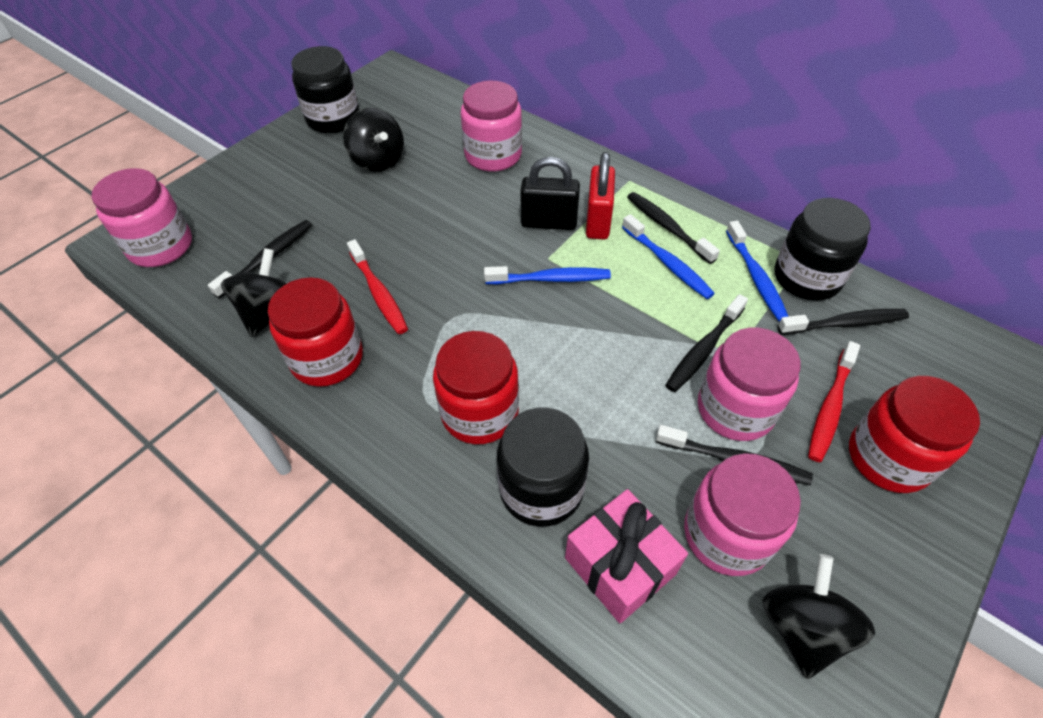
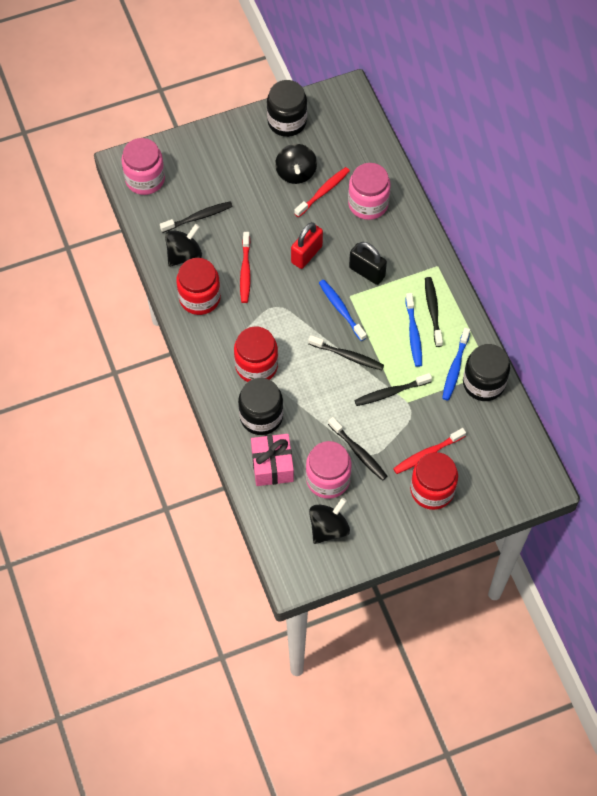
camera: 30 degrees right, 10 degrees up
blue toothbrush [484,266,611,284] -> blue toothbrush turned 150 degrees counterclockwise [319,280,367,341]
red padlock [586,152,615,240] -> red padlock moved to [291,222,323,269]
pink jar [698,328,801,441] -> none
black toothbrush [778,309,909,335] -> black toothbrush moved to [308,335,384,370]
none -> red toothbrush [294,167,350,217]

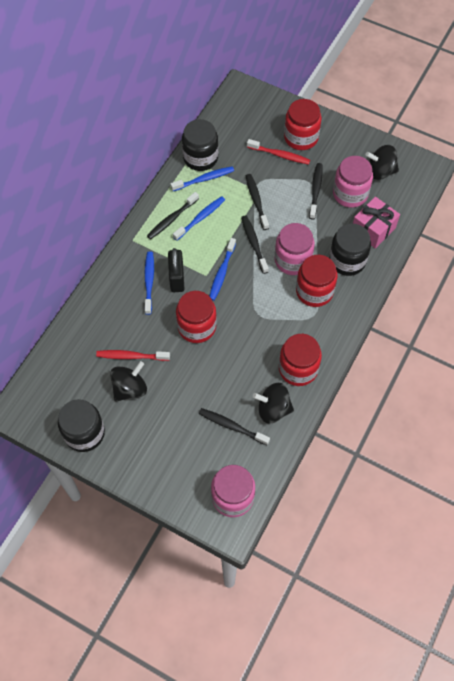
camera: 130 degrees left, 0 degrees up
red toothbrush [240,232,251,303] -> none
red padlock [291,222,323,269] -> red jar [176,291,217,343]
pink jar [348,163,391,220] -> pink jar moved to [275,223,315,275]
black toothbrush [354,373,432,406] -> black toothbrush turned 135 degrees counterclockwise [246,174,269,230]
none -> blue toothbrush [145,251,154,315]

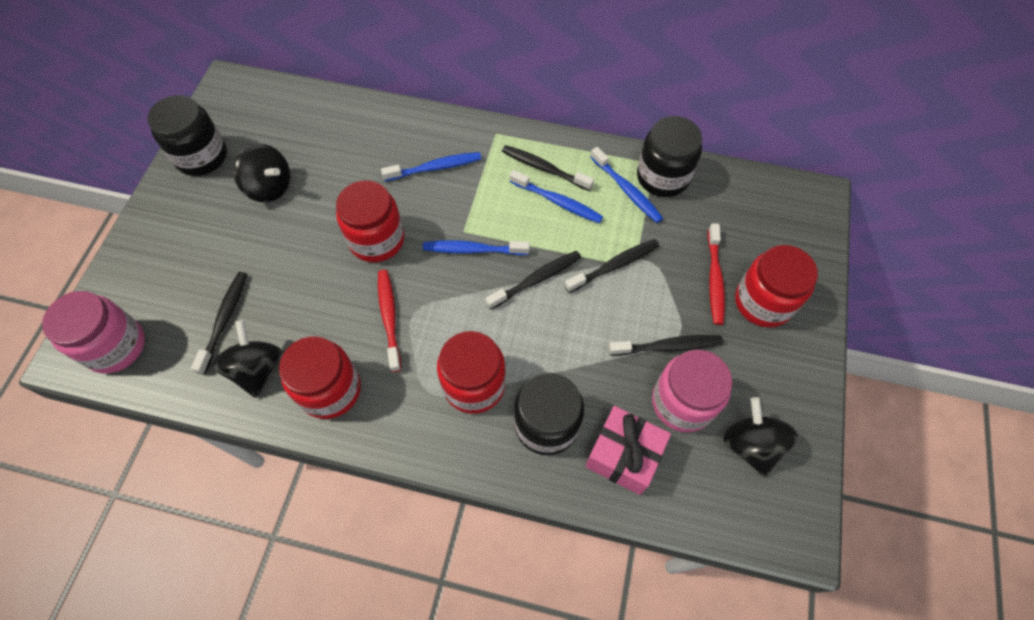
camera: 75 degrees right, 0 degrees up
red toothbrush [96,350,170,361] -> red toothbrush moved to [378,270,401,372]
black padlock [168,248,184,292] -> none
pink jar [275,223,315,275] -> none

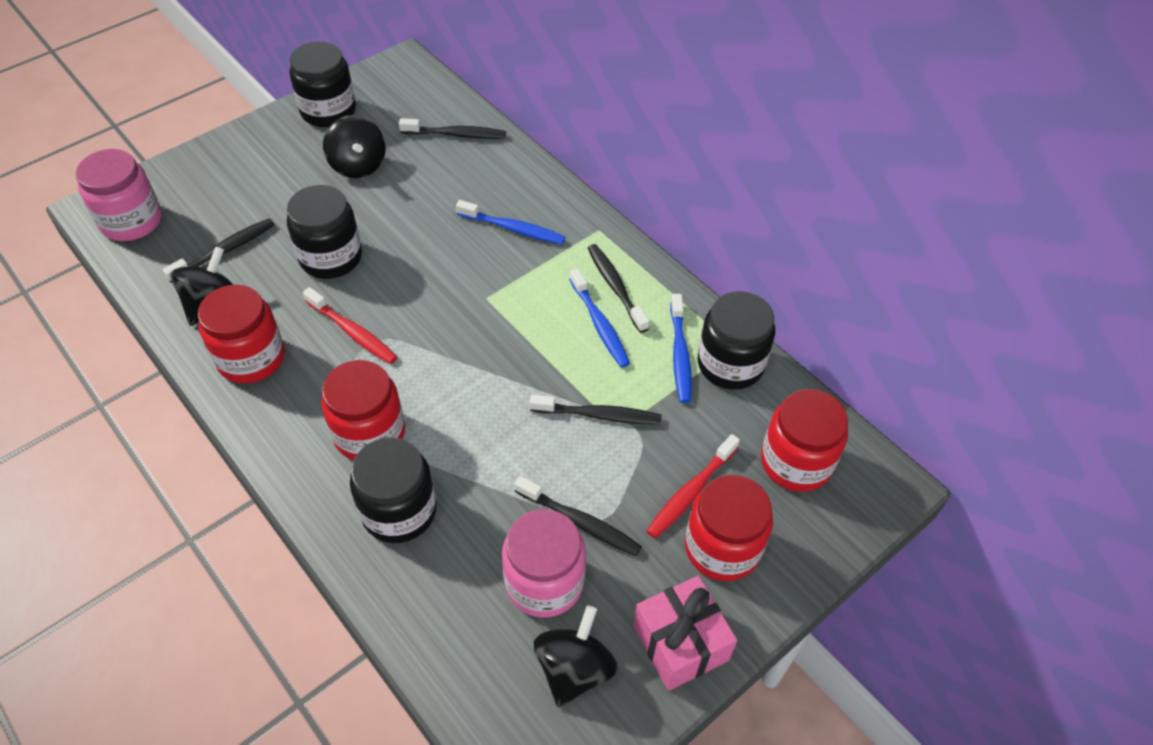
camera: 35 degrees right, 10 degrees down
red jar [336,180,404,262] -> red jar moved to [761,389,848,492]
red toothbrush [378,270,401,372] -> red toothbrush turned 105 degrees clockwise [303,287,397,364]
blue toothbrush [423,240,530,255] -> none
black toothbrush [485,251,581,310] -> black toothbrush moved to [399,118,506,139]
pink gift [585,406,671,495] -> pink gift moved to [633,576,737,691]
none -> black jar [287,185,362,279]

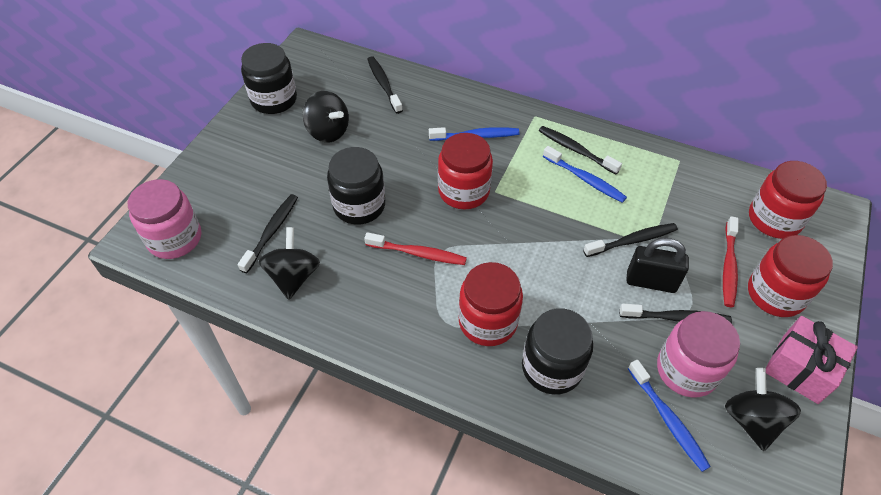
camera: 25 degrees left, 0 degrees up
red jar [198,284,285,384] -> red jar moved to [438,133,493,209]
black toothbrush [399,118,506,139] -> black toothbrush turned 90 degrees counterclockwise [367,56,403,114]
blue toothbrush [670,294,692,403] -> blue toothbrush moved to [628,360,711,472]
black jar [697,291,775,390] -> none
none -> black padlock [626,238,689,293]

